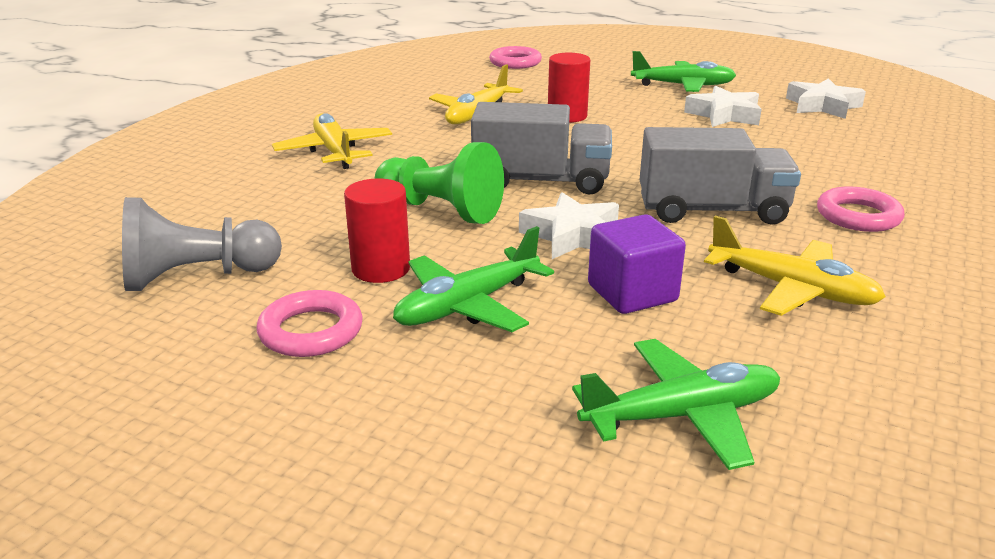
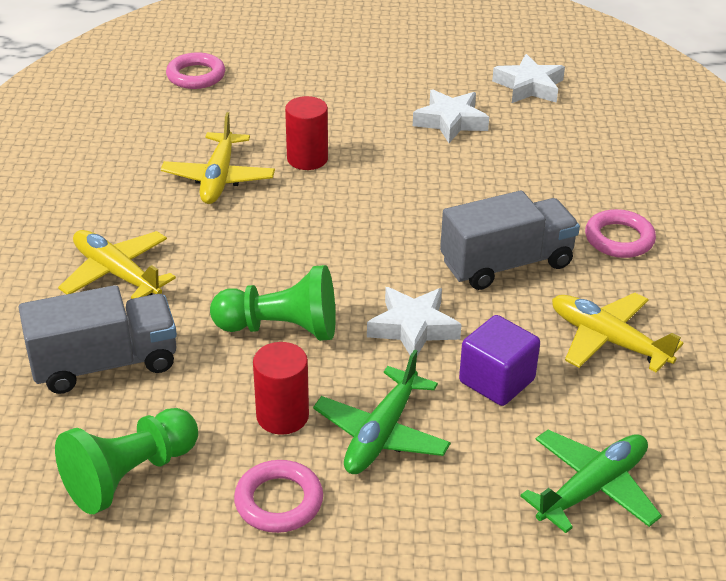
camera: 25 degrees left, 10 degrees up
grey pawn [122,197,282,291] -> green pawn [55,408,198,514]
grey truck [471,102,612,195] -> grey truck moved to [19,285,177,394]
green plane [631,51,736,92] -> none
yellow plane [704,216,886,316] -> yellow plane turned 150 degrees counterclockwise [552,293,683,372]

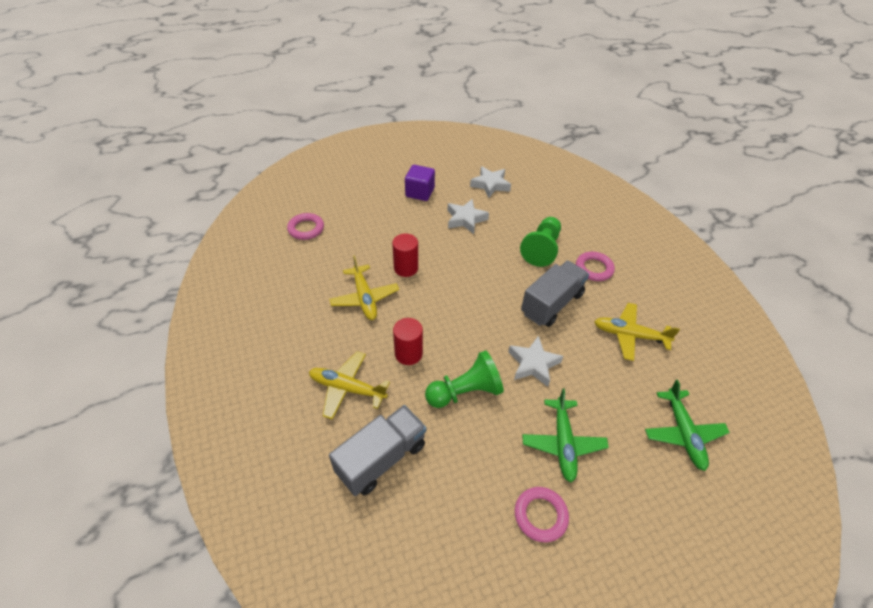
camera: 25 degrees left, 10 degrees up
green pawn [55,408,198,514] -> green pawn moved to [520,217,561,267]
red cylinder [253,342,309,435] -> red cylinder moved to [393,318,423,365]
purple cube [459,315,540,406] -> purple cube moved to [405,165,435,201]
green plane [520,430,662,533] -> green plane turned 150 degrees clockwise [645,380,730,471]

